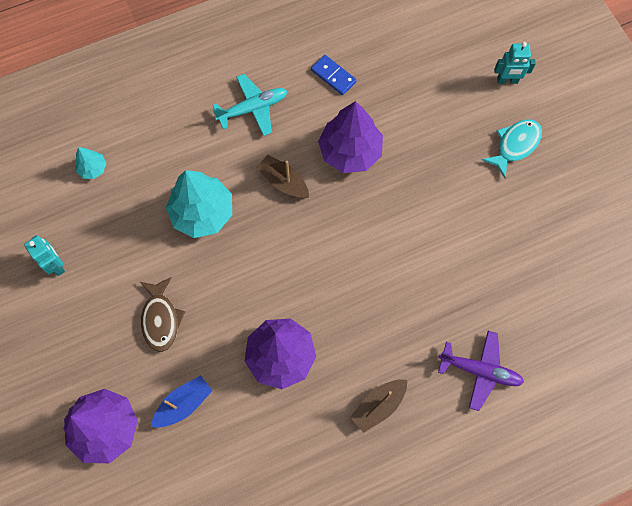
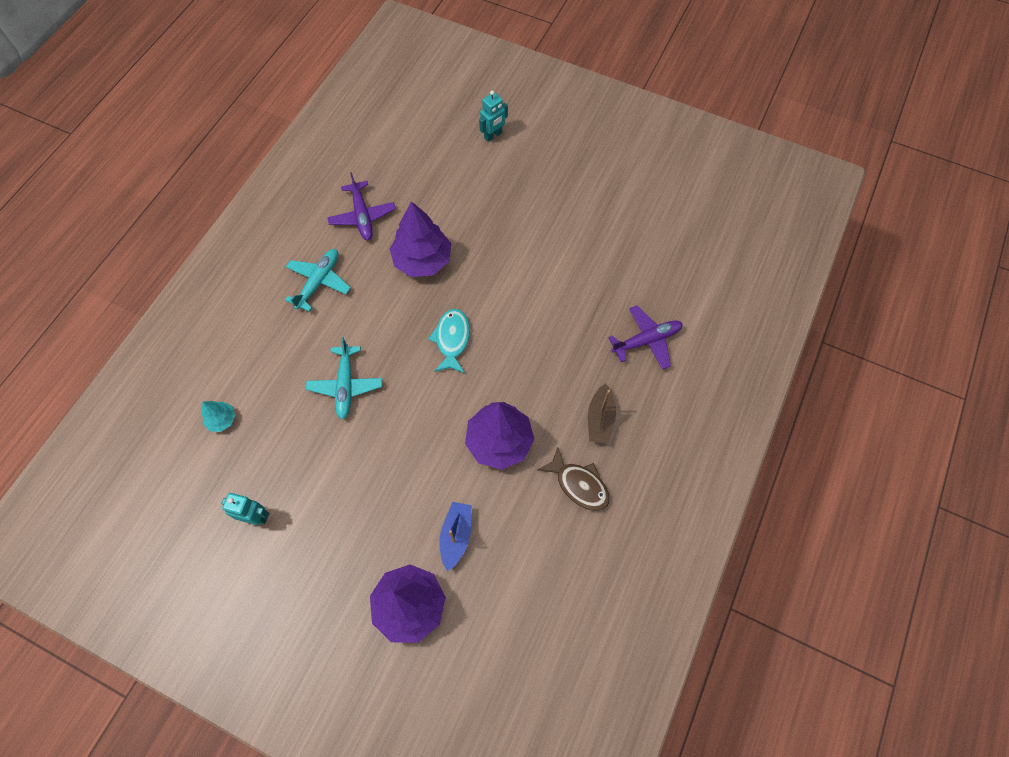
camera: 40 degrees left, 5 degrees down
brown fish [140,277,185,352] -> brown fish moved to [538,447,610,511]
turquoise tree [166,170,232,238] -> turquoise plane [306,337,382,419]
brown boat [256,155,309,198] -> none
blue domino [311,55,357,95] -> purple plane [327,172,396,240]
turquoise fish [482,119,542,178] -> turquoise fish moved to [428,309,470,373]

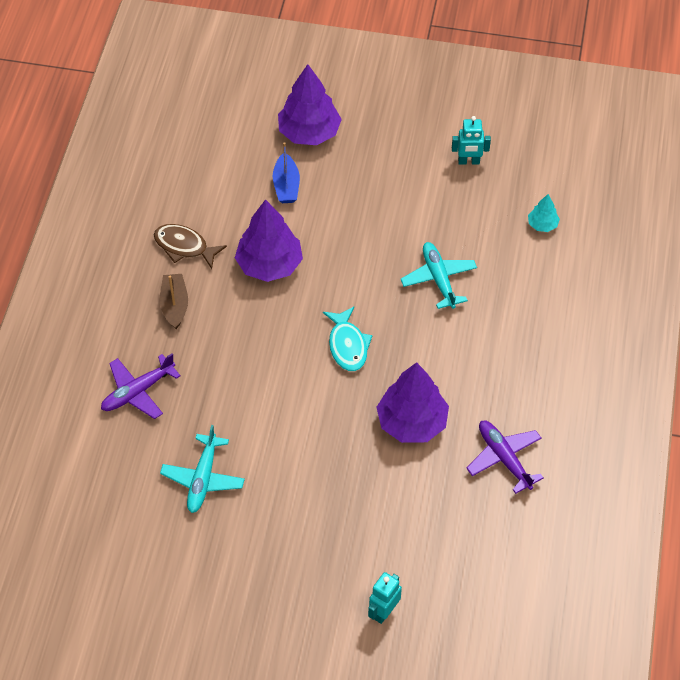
camera: 165 degrees right, 10 degrees down
turquoise plane [285,249,351,312] -> turquoise plane moved to [160,425,245,513]

